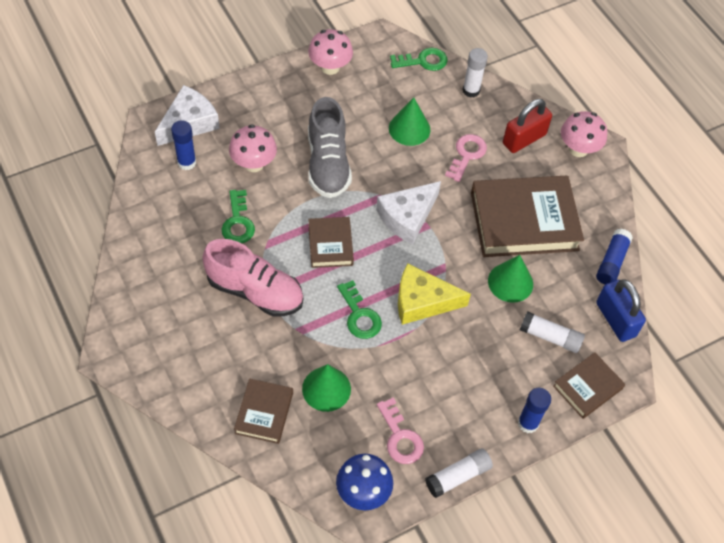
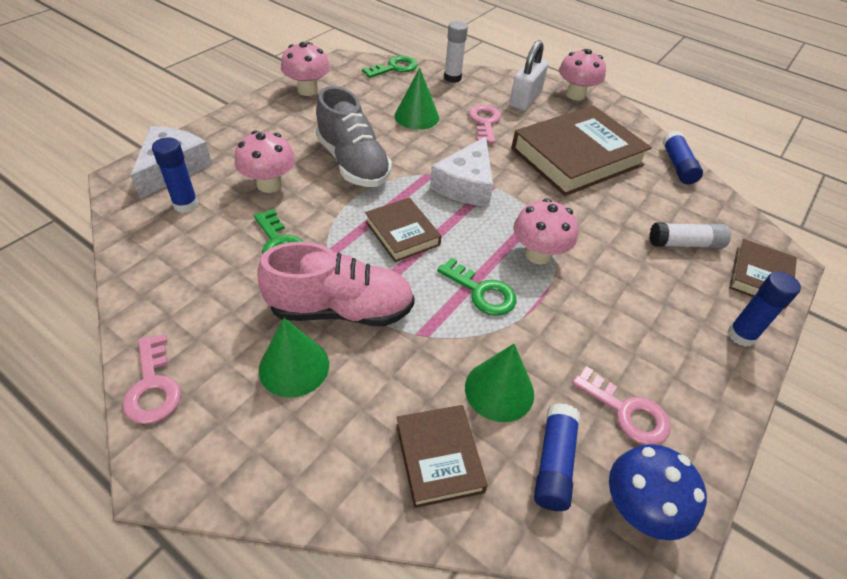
camera: 25 degrees left, 10 degrees down
yellow cheese [398,263,471,325] -> pink mushroom [513,198,578,265]
white glue stick [425,448,493,498] -> none
green cone [488,255,533,303] -> green cone moved to [259,318,329,398]
red padlock [503,99,552,153] -> white padlock [509,40,548,111]
blue padlock [596,279,646,342] -> none
none -> pink key [123,334,181,424]
none -> blue glue stick [534,403,580,511]

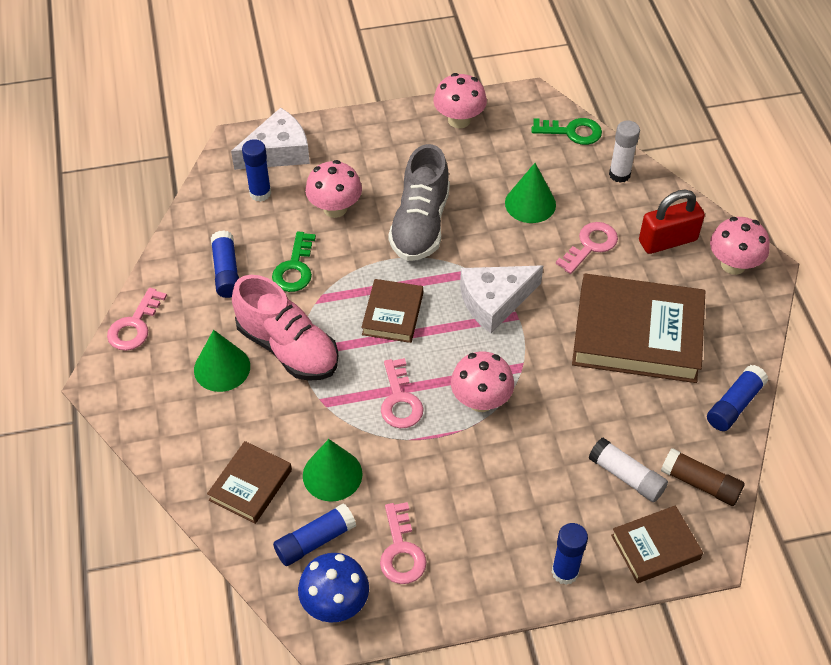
camera: 45 degrees right, 5 degrees up
green key [437,257,516,316] -> pink key [381,358,424,428]
white padlock [509,40,548,111] -> red padlock [639,190,705,254]
none -> blue glue stick [211,230,239,298]
none -> brown glue stick [661,448,745,506]

